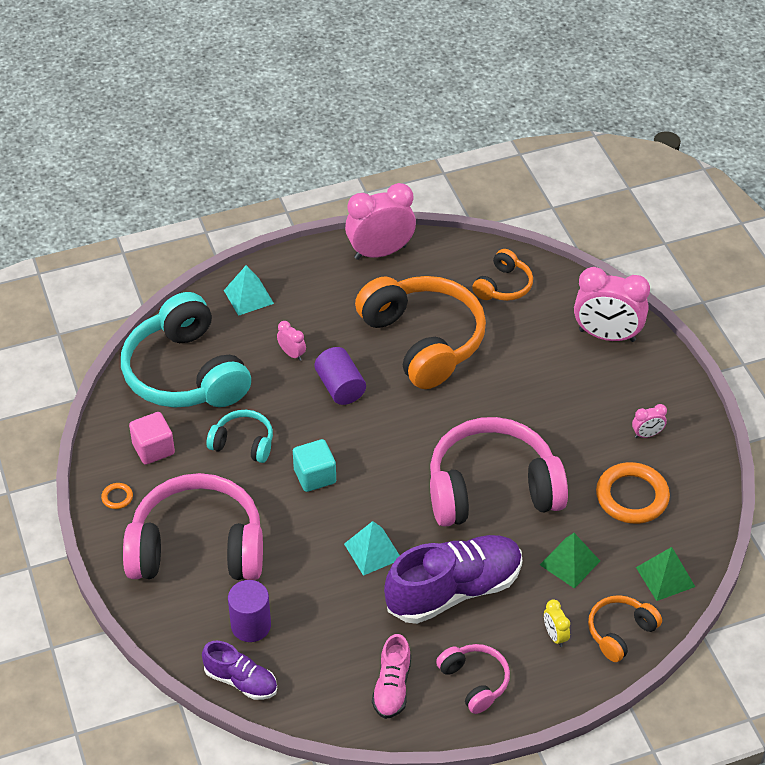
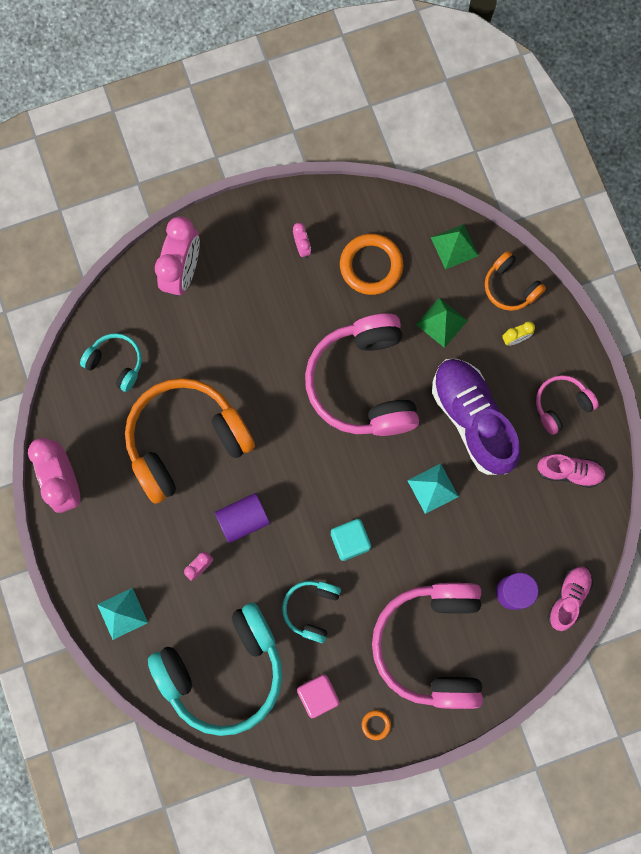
camera: 90 degrees left, 30 degrees up
purple shoe [202,641,277,700] -> pink shoe [548,566,593,631]
orange headphones [472,249,533,301] -> turquoise headphones [80,333,142,392]

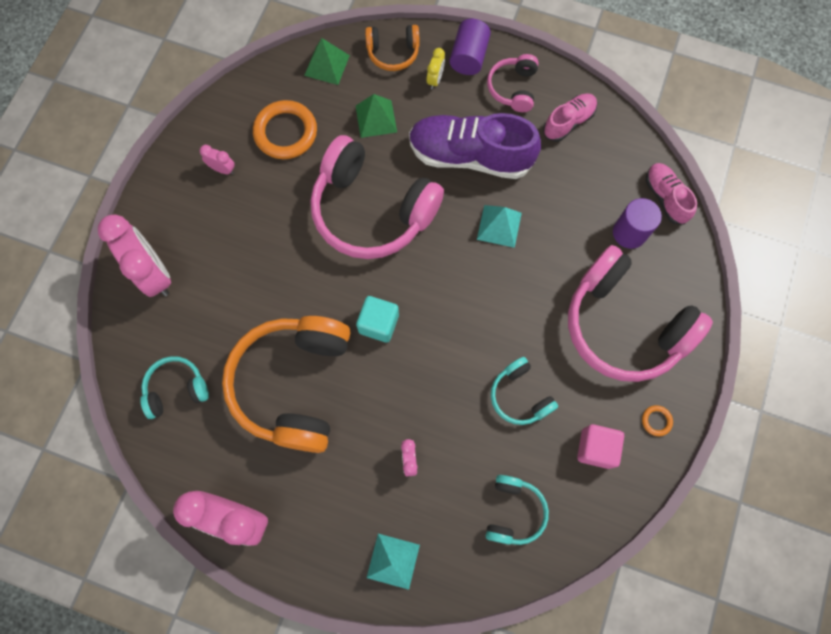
camera: 50 degrees left, 5 degrees down
turquoise headphones [148,603,283,736] -> turquoise headphones [486,475,549,545], size x0.48
purple cylinder [215,493,270,543] -> purple cylinder moved to [449,19,491,75]
turquoise cube [331,519,371,561] -> turquoise cube moved to [356,296,399,342]

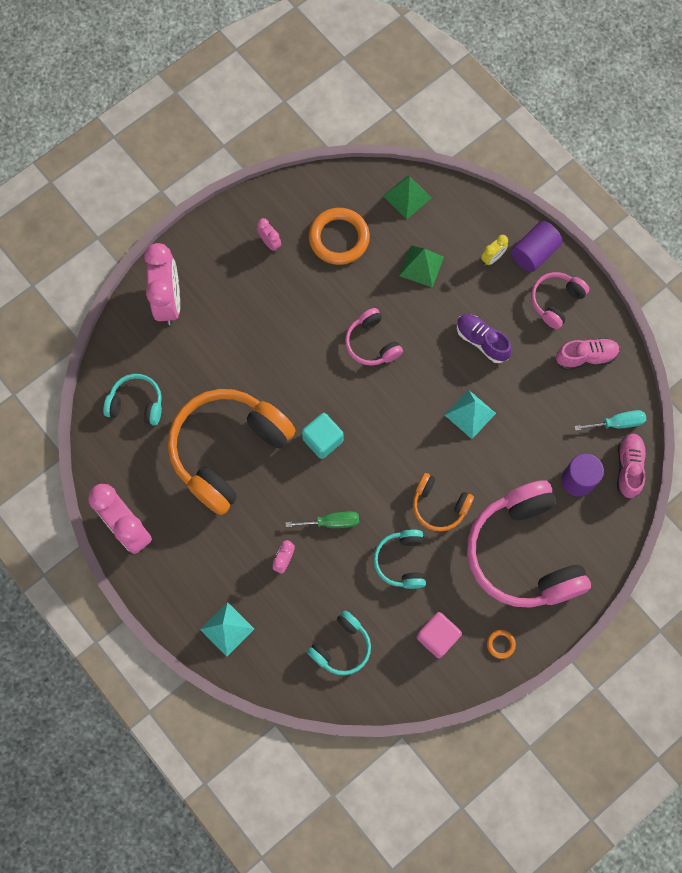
camera: 30 degrees right, 0 degrees up
pink headphones [310,135,444,259] -> pink headphones [345,308,403,366], size x0.48
orange headphones [365,25,420,71] -> orange headphones moved to [413,473,474,532]
purple shoe [409,113,541,179] -> purple shoe [457,314,512,363], size x0.53
none -> green screwdriver [285,511,359,528]
none -> turquoise screwdriver [574,410,646,431]

